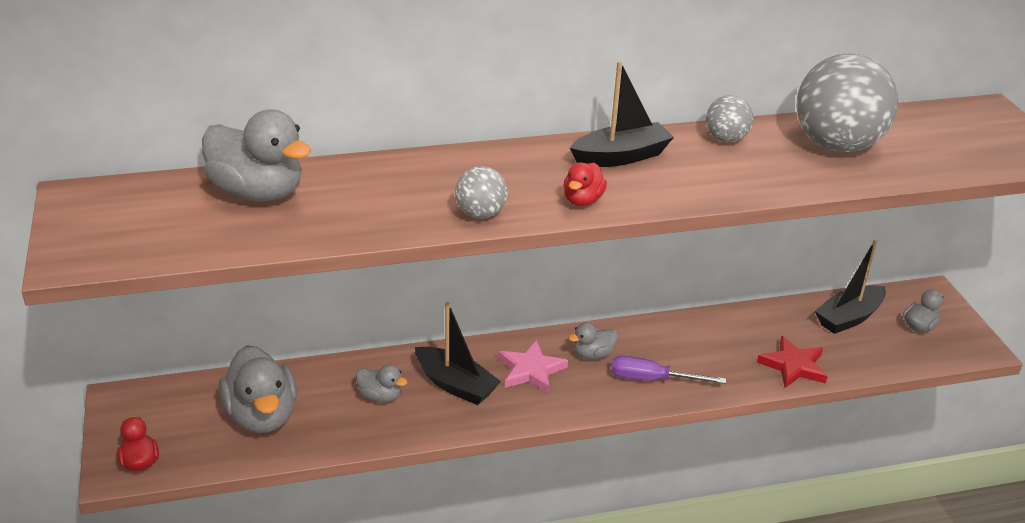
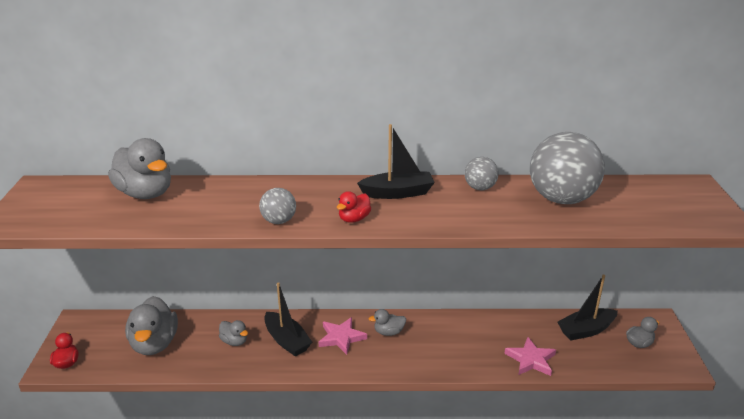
camera: 15 degrees right, 5 degrees down
purple screwdriver [611,356,726,384] -> none
red star [757,336,828,388] -> pink star [504,337,556,376]

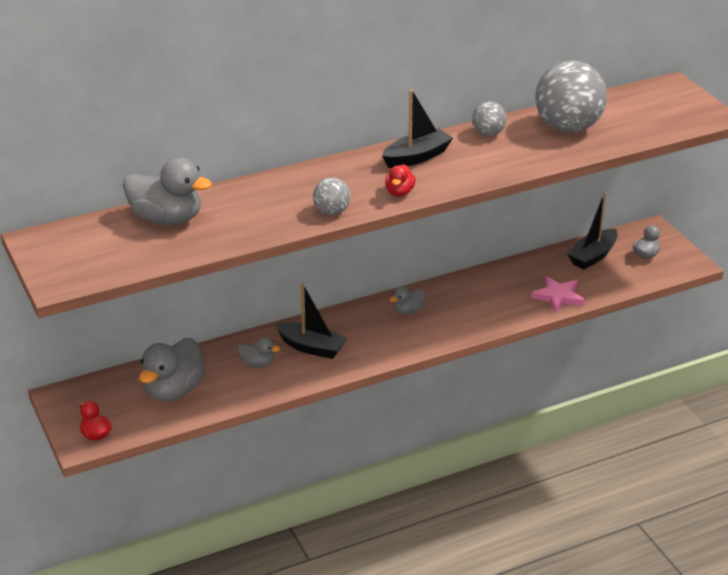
camera: 25 degrees left, 5 degrees up
grey duck [125,296,178,355] -> grey duck turned 60 degrees clockwise [139,338,206,402]
pink star [319,317,367,355] -> none

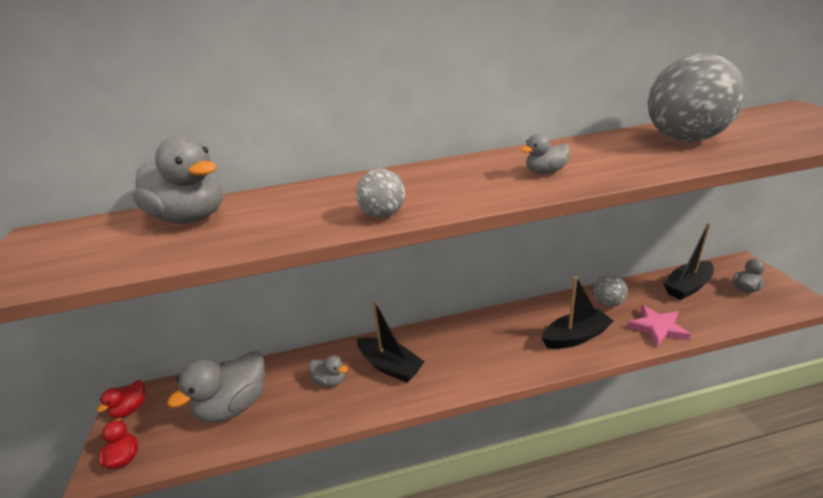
camera: 15 degrees right, 5 degrees down
black boat [382,90,453,168] -> black boat moved to [542,276,613,349]
red duck [385,164,416,196] -> red duck moved to [97,380,145,418]
grey duck [389,286,425,314] -> grey duck moved to [521,133,570,174]
grey ball [472,102,507,136] -> grey ball moved to [593,275,628,307]

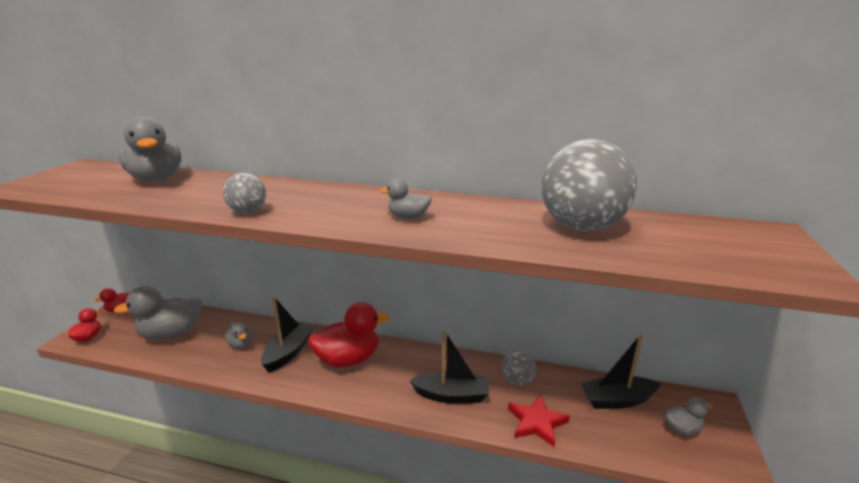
camera: 25 degrees right, 5 degrees down
black boat [357,301,425,383] -> black boat turned 135 degrees counterclockwise [261,297,314,372]
pink star [627,305,691,347] -> red star [508,395,570,447]
none -> red duck [308,302,389,367]

